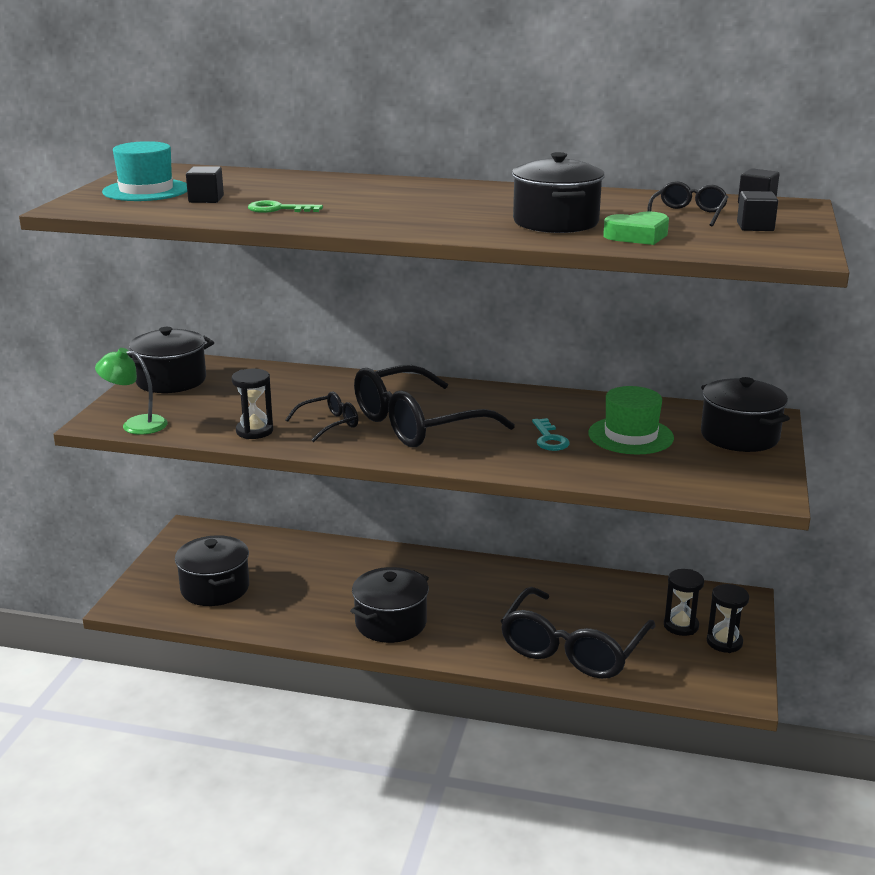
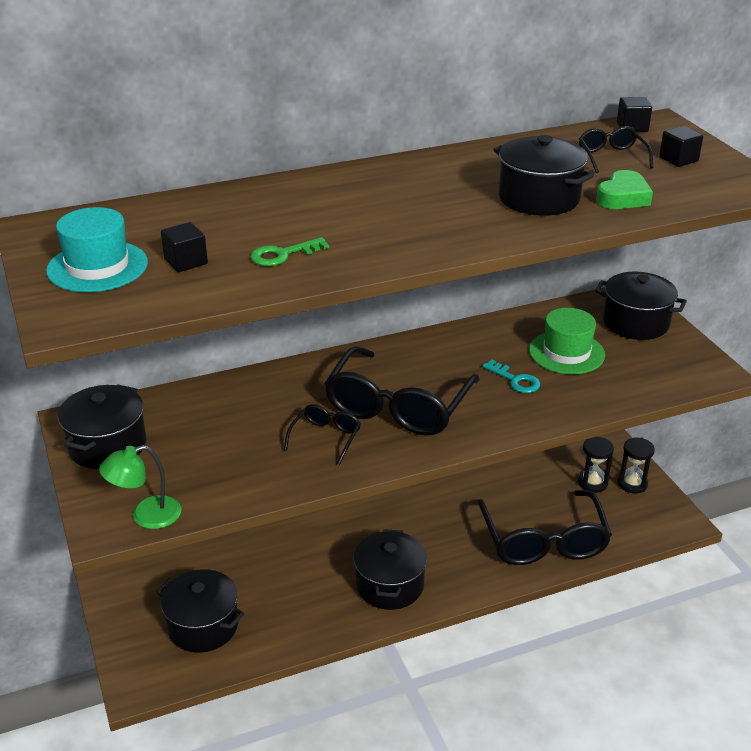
camera: 35 degrees left, 10 degrees up
black hourglass [232,369,273,439] -> none

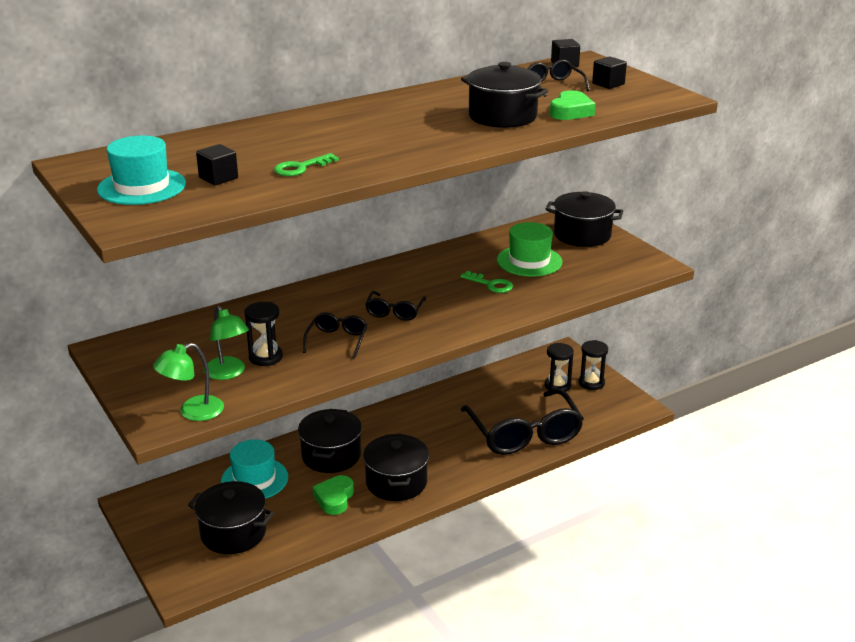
camera: 10 degrees left, 5 degrees down
black pot [58,384,146,469] -> black pot moved to [298,409,362,473]
black glasses [324,346,480,436] -> black glasses [365,291,426,321], size x0.46
turquoise key [483,360,540,393] -> green key [460,271,513,293]
none -> green lamp [204,306,249,380]
none -> turquoise hat [221,439,288,499]
none -> black hourglass [245,302,283,366]
none -> green heart [312,475,354,515]

